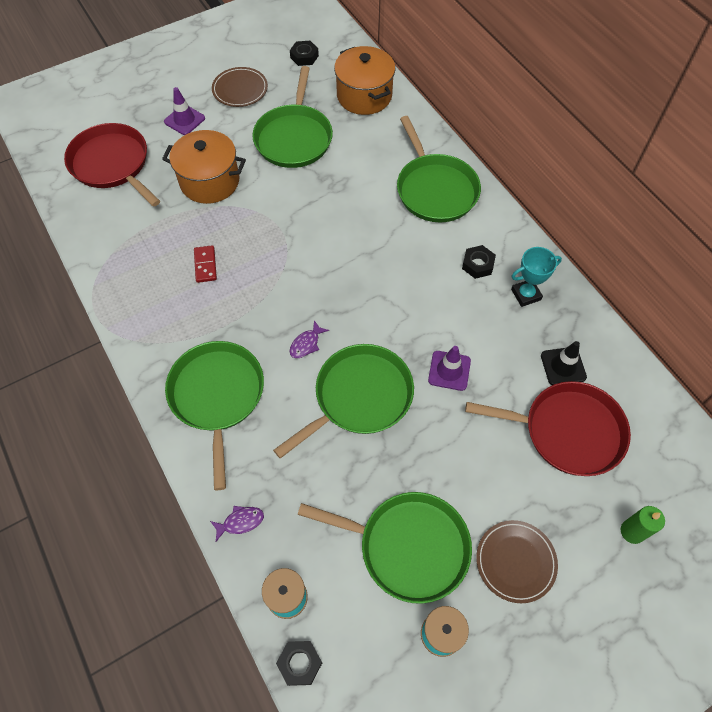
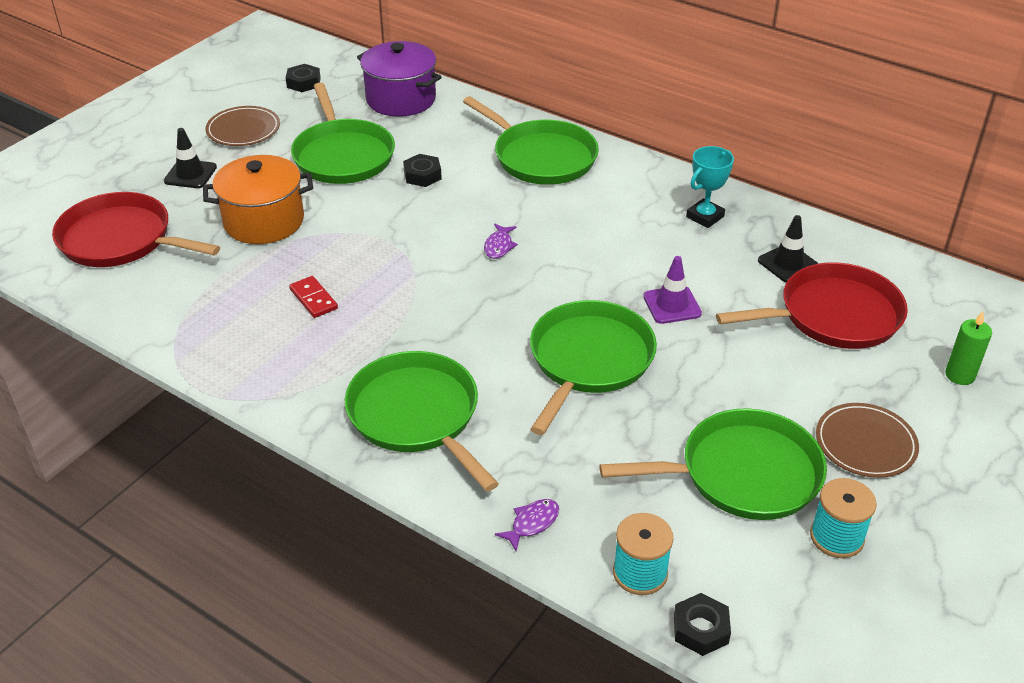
camera: 25 degrees left, 20 degrees down
purple traffic cone [164,87,205,135] -> black traffic cone [164,128,217,188]
purple fish [290,320,329,358] -> purple fish moved to [484,223,518,259]
orange pot [334,46,395,115] -> purple pot [357,41,442,117]
black nut [462,245,496,279] -> black nut moved to [403,154,442,187]

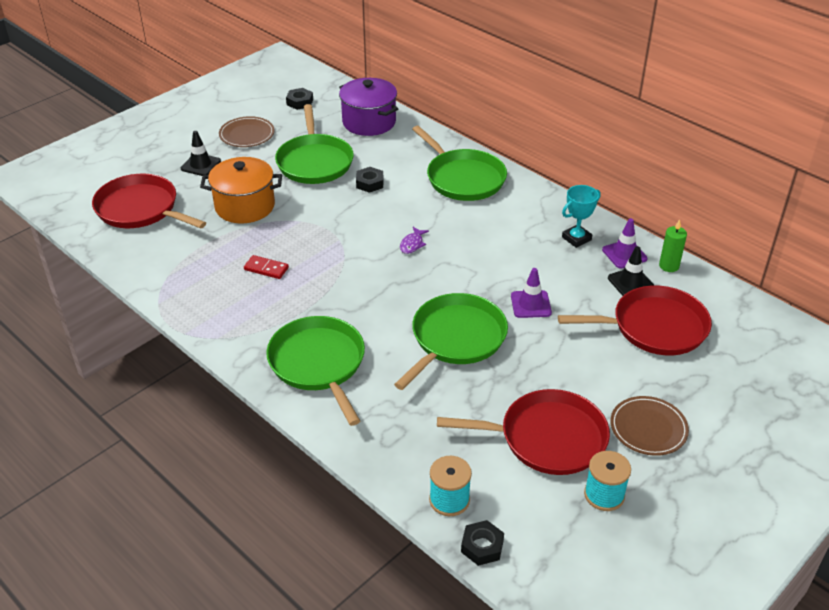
camera: 10 degrees right, 0 degrees up
red domino [289,276,338,318] -> red domino turned 45 degrees counterclockwise [244,255,289,279]
purple fish [495,499,559,551] -> none
green pan [599,408,827,520] -> red pan [437,389,610,475]
green candle [945,311,992,385] -> green candle moved to [659,219,687,272]
none -> purple traffic cone [602,218,648,268]

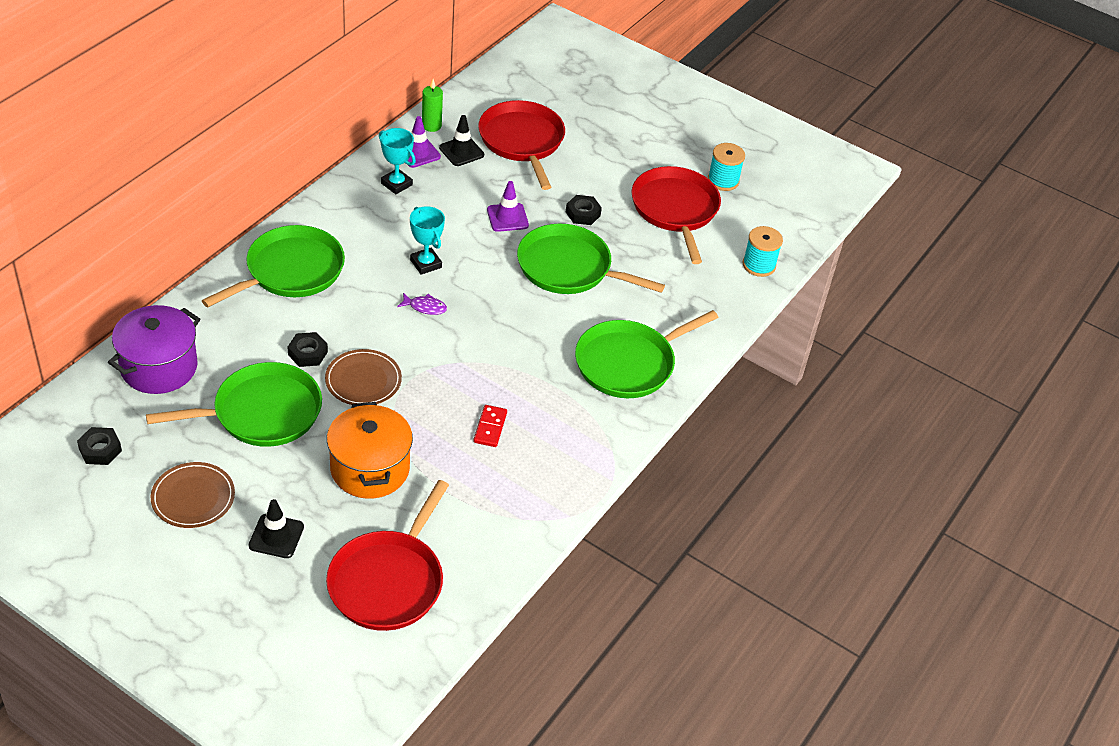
camera: 105 degrees left, 5 degrees up
black nut [461,520,504,566] -> black nut moved to [566,195,602,225]
brown plate [610,396,689,456] -> brown plate moved to [325,349,402,405]
none -> turquoise trophy [410,206,445,275]

